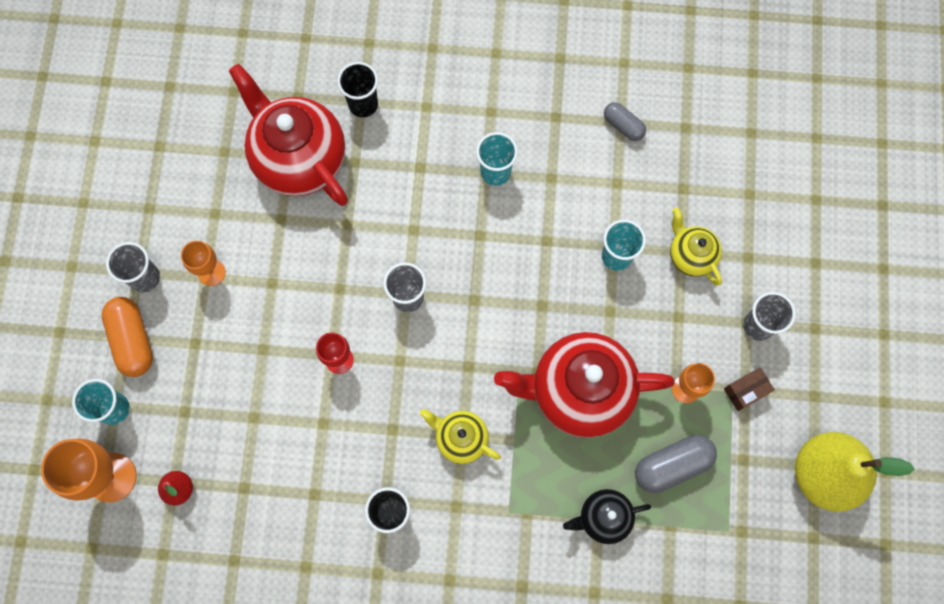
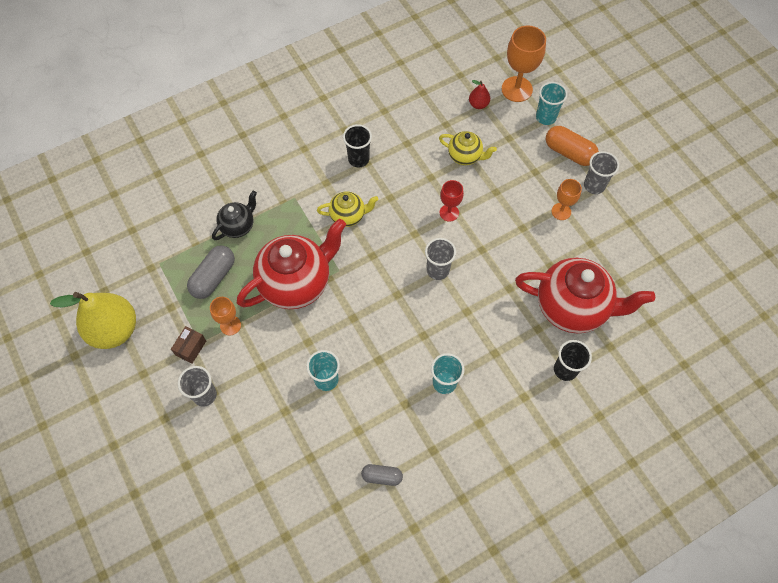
camera: 145 degrees right, 10 degrees down
yellow teapot [670,208,722,285] -> yellow teapot moved to [439,131,497,165]

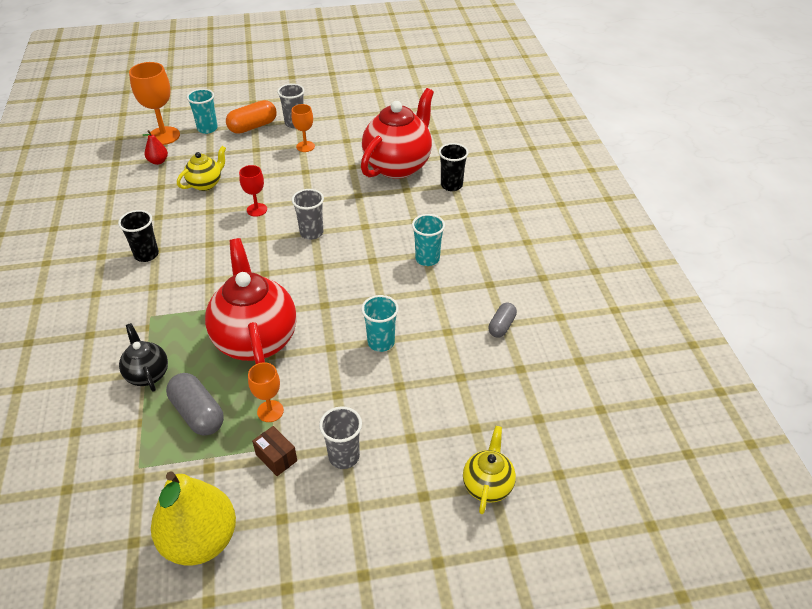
camera: 70 degrees left, 20 degrees down
yellow teapot [317,191,379,227] -> yellow teapot moved to [463,426,516,514]

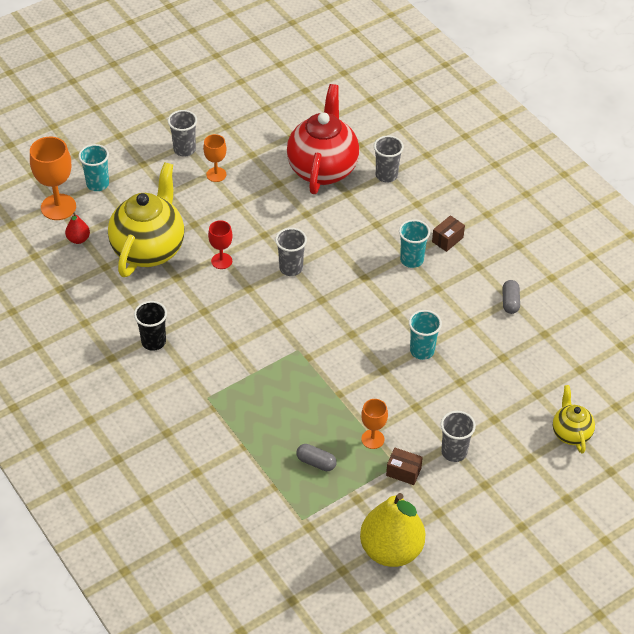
camera: 25 degrees left, 5 degrees up
black teapot [119,323,168,392] -> none
grey capsule [166,373,224,436] -> grey capsule [296,444,337,471], size x0.62
yellow teapot [177,146,226,191] -> yellow teapot [108,162,184,277], size x1.97
red teapot [205,238,297,364] -> none
orange capsule [226,100,277,134] -> none
black cup [439,143,469,191] -> grey cup [374,136,404,182]
none -> brown box [432,215,465,252]

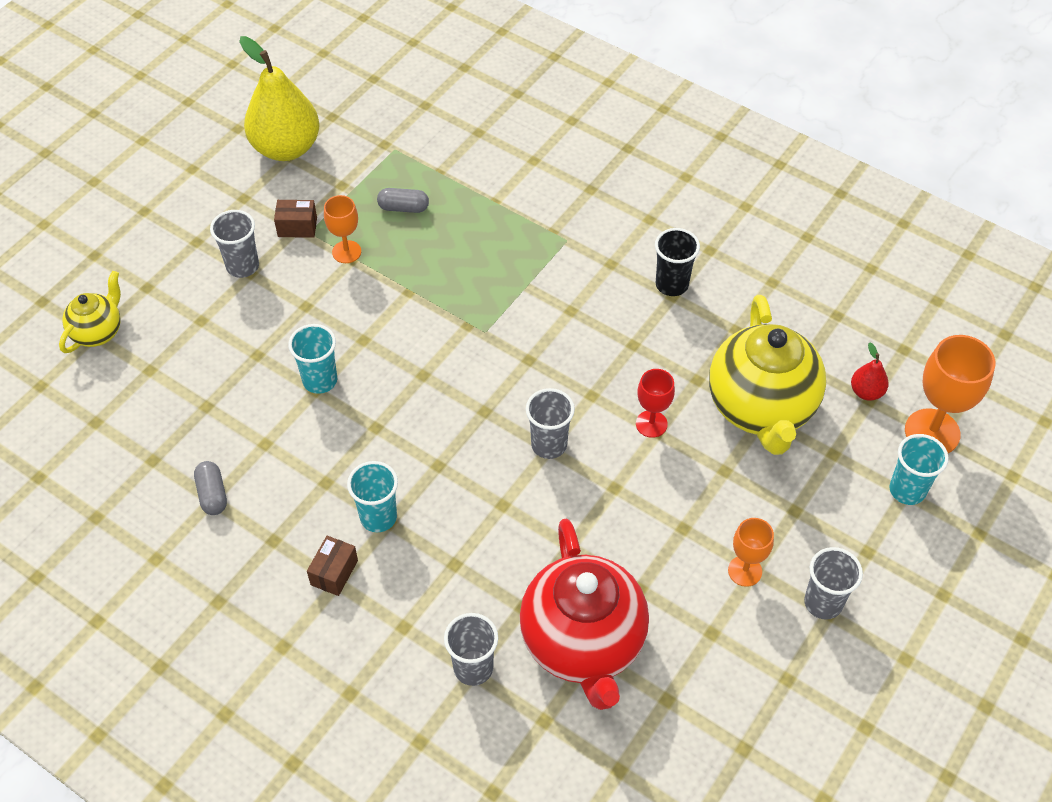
camera: 160 degrees right, 5 degrees up
yellow teapot [553,385,595,454] -> yellow teapot turned 120 degrees counterclockwise [59,271,121,353]

